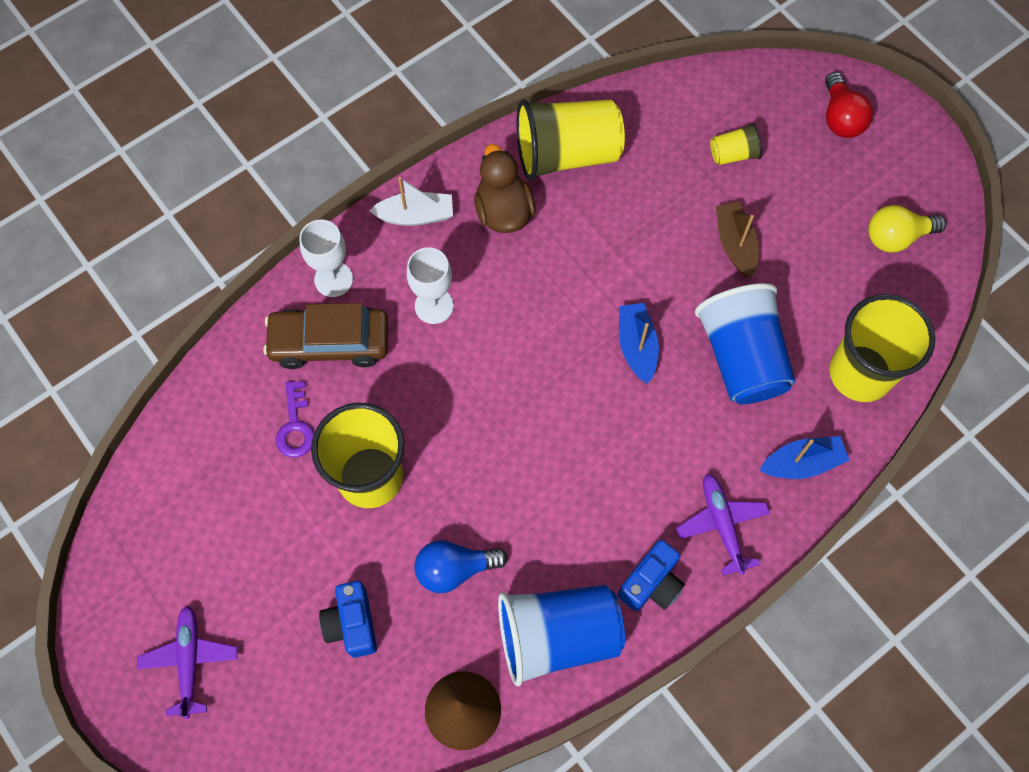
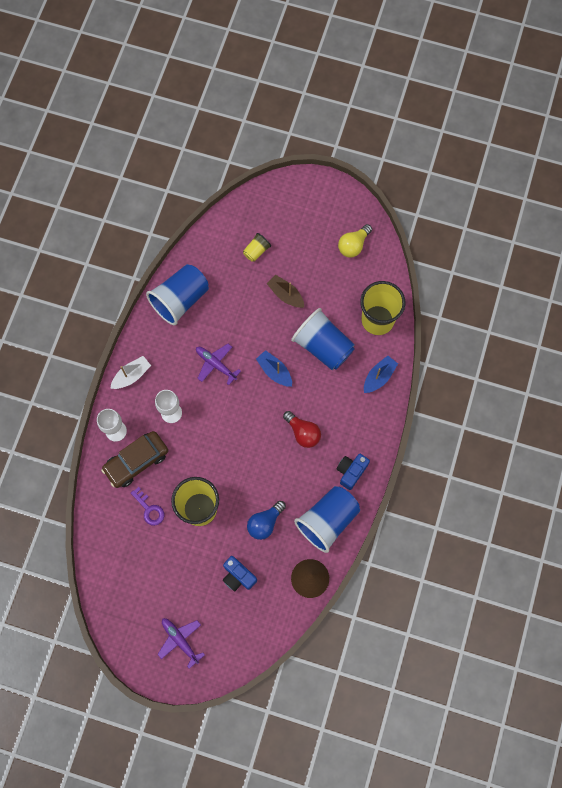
camera: 35 degrees left, 5 degrees up
brown duck [474,144,535,233] -> none
yellow cup [516,100,625,180] -> blue cup [146,264,209,325]
blue camera [617,540,685,611] -> blue camera turned 150 degrees counterclockwise [337,454,370,490]
purple plane [676,474,770,576] -> purple plane moved to [196,344,241,385]
red light bulb [825,72,873,138] -> red light bulb moved to [283,411,321,448]

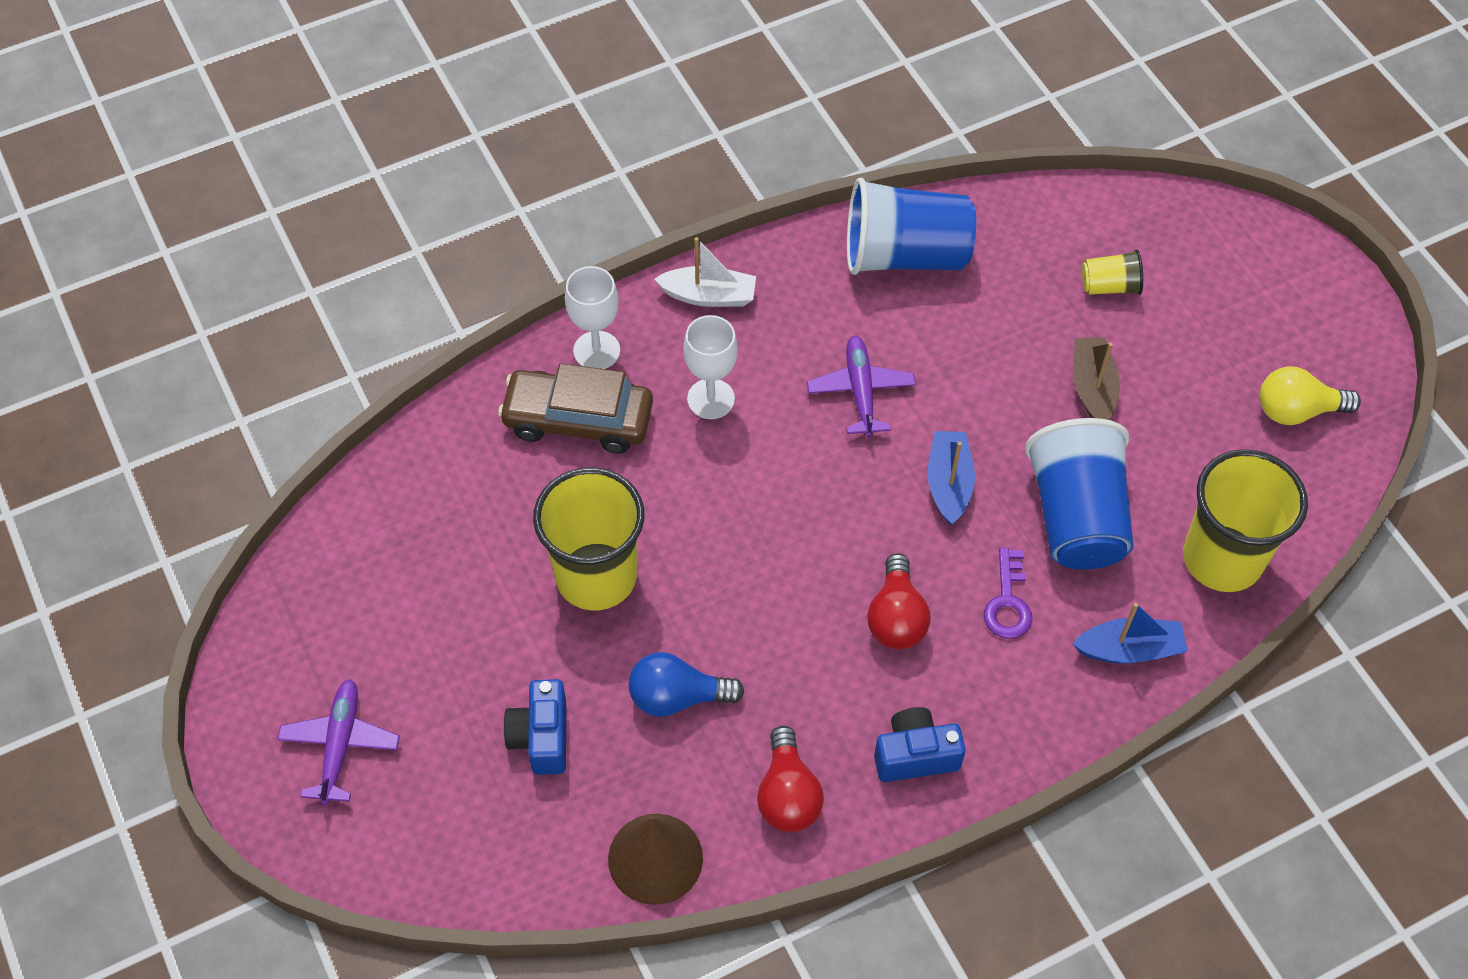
camera: 45 degrees right, 15 degrees down
purple key [131,487,164,526] -> purple key moved to [984,548,1032,639]
blue cup [294,486,360,553] -> red light bulb [757,726,824,832]

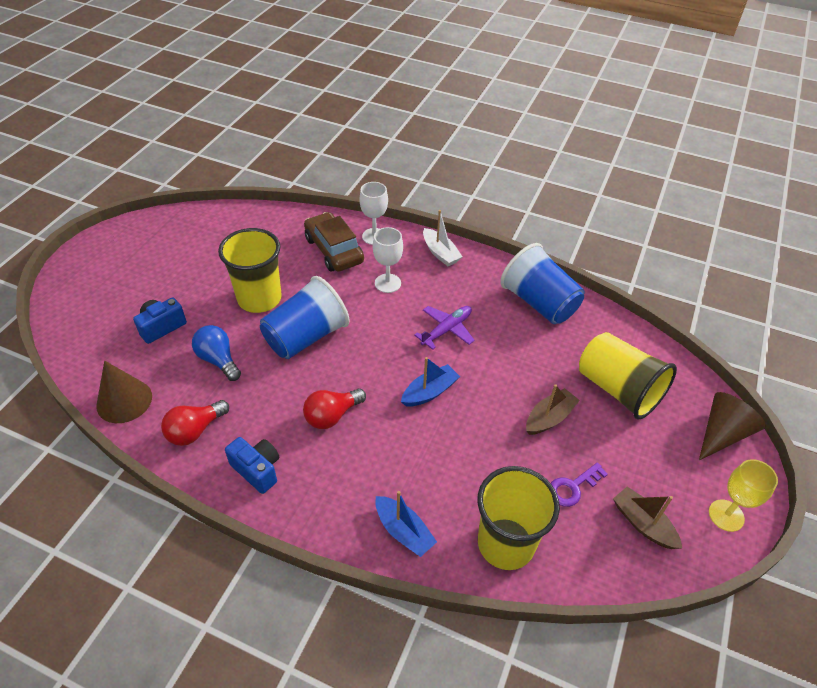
camera: 50 degrees right, 10 degrees down
purple plane [277,679,400,805] -> none
purple key [984,548,1032,639] -> purple key moved to [551,462,608,507]
blue cup [1025,418,1134,570] -> blue cup moved to [260,276,349,359]
yellow cup [1082,250,1143,295] -> yellow cup [579,332,677,419], size x2.13
yellow light bulb [1260,366,1361,425] -> brown boat [613,486,682,549]
none -> brown cone [699,392,766,460]
none -> yellow goblet [709,459,778,532]

